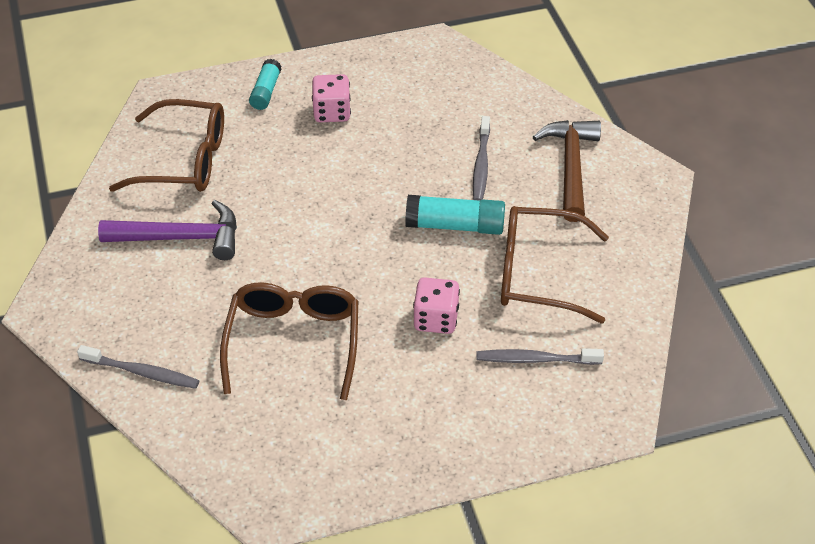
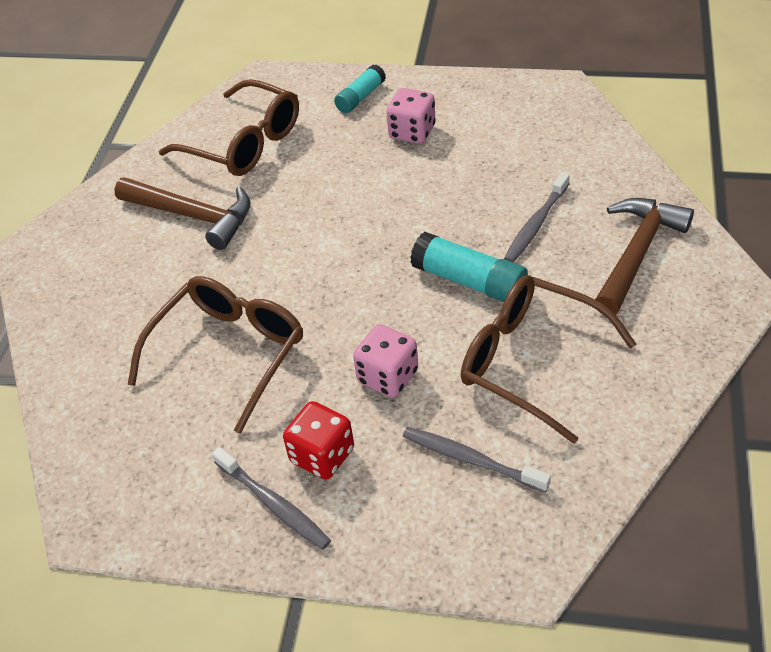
camera: 30 degrees right, 0 degrees up
grey toothbrush [77,345,199,389] -> grey toothbrush moved to [212,447,331,550]
purple hammer [98,200,237,260] -> brown hammer [114,177,251,250]
none -> red dice [283,401,354,480]

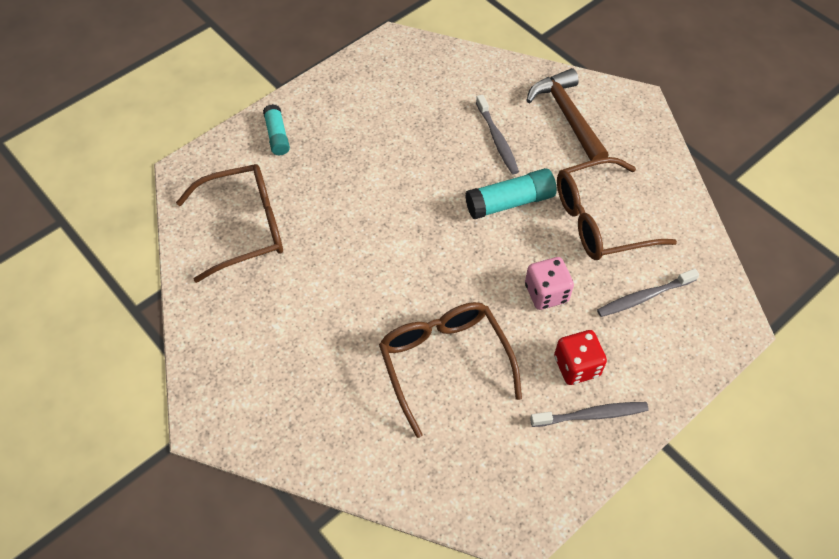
camera: 55 degrees left, 10 degrees up
brown hammer [114,177,251,250] -> none
pink dice [386,88,436,144] -> none

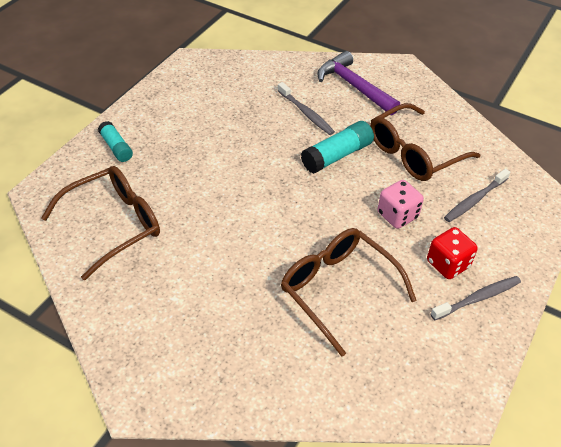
camera: 20 degrees left, 10 degrees down
brown hammer [526,68,609,161] -> purple hammer [318,51,400,115]

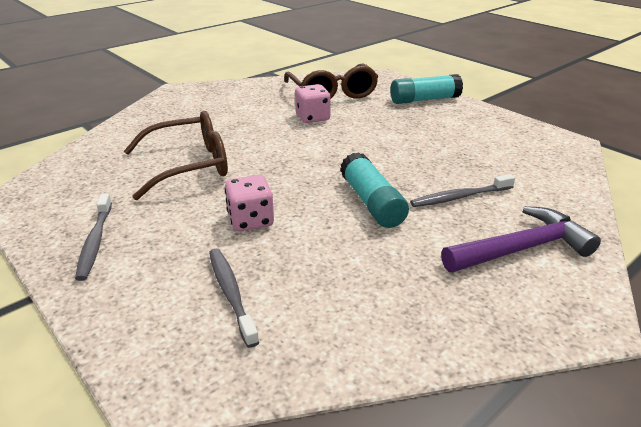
camera: 110 degrees right, 15 degrees down
turquoise glue stick [98,121,133,162] -> turquoise glue stick [390,74,463,104], size x1.55
brown glasses [370,103,480,181] -> none
red dice [427,227,478,279] -> none
none -> pink dice [295,84,331,123]

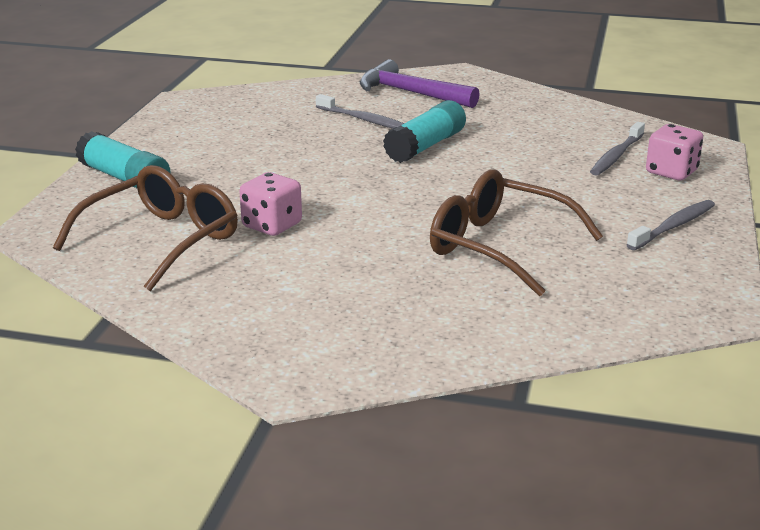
camera: 125 degrees left, 5 degrees down
pink dice [225,175,274,231] -> pink dice moved to [646,124,703,180]

